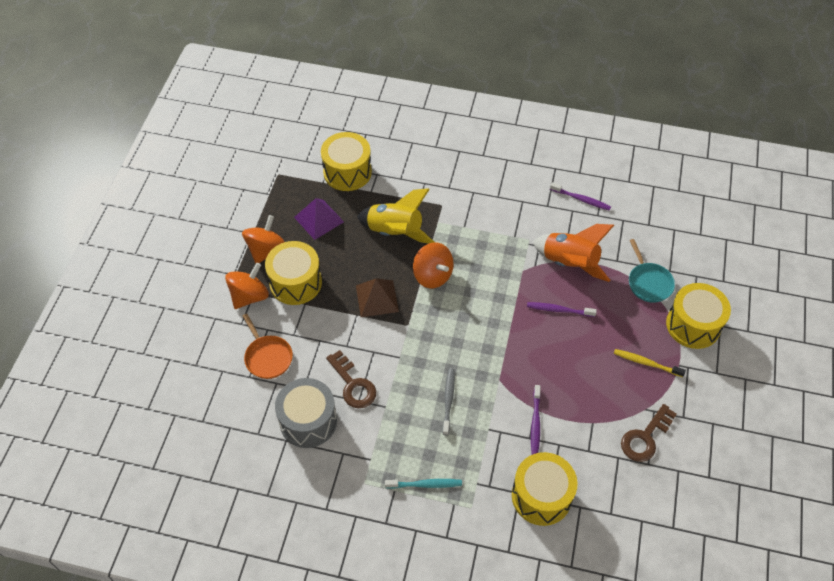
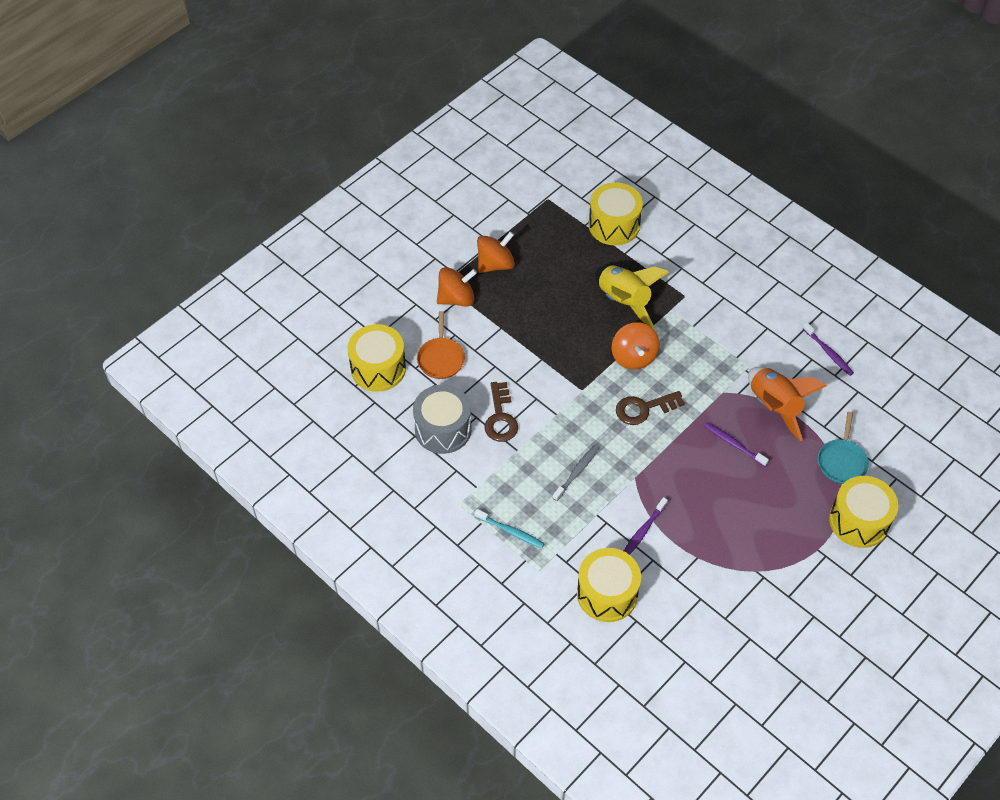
camera: 30 degrees right, 0 degrees up
yellow drum [265,241,322,305] -> yellow drum moved to [348,324,406,392]
purple pyramid [294,198,344,240] -> none
brown pyramid [356,279,399,317] -> none
yellow toothbrush [614,349,686,377] -> none
brown key [621,404,677,462] -> brown key moved to [616,391,685,425]

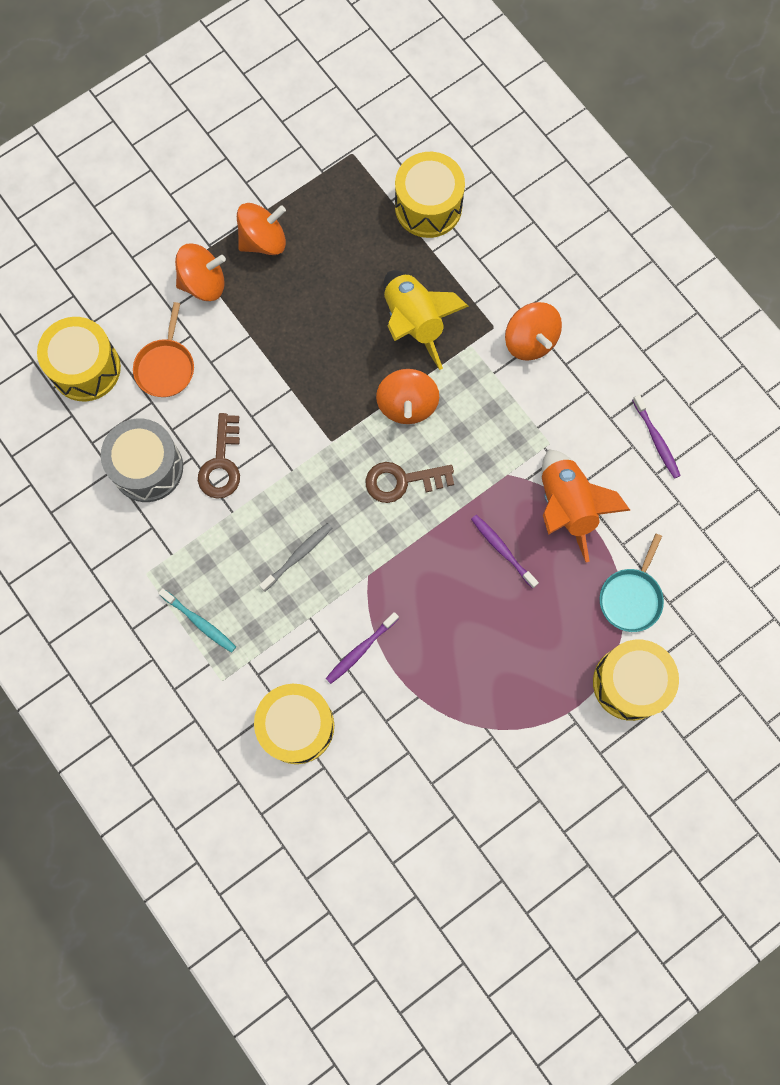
camera: 10 degrees right, 20 degrees up
none -> orange spinning top [505,302,562,361]

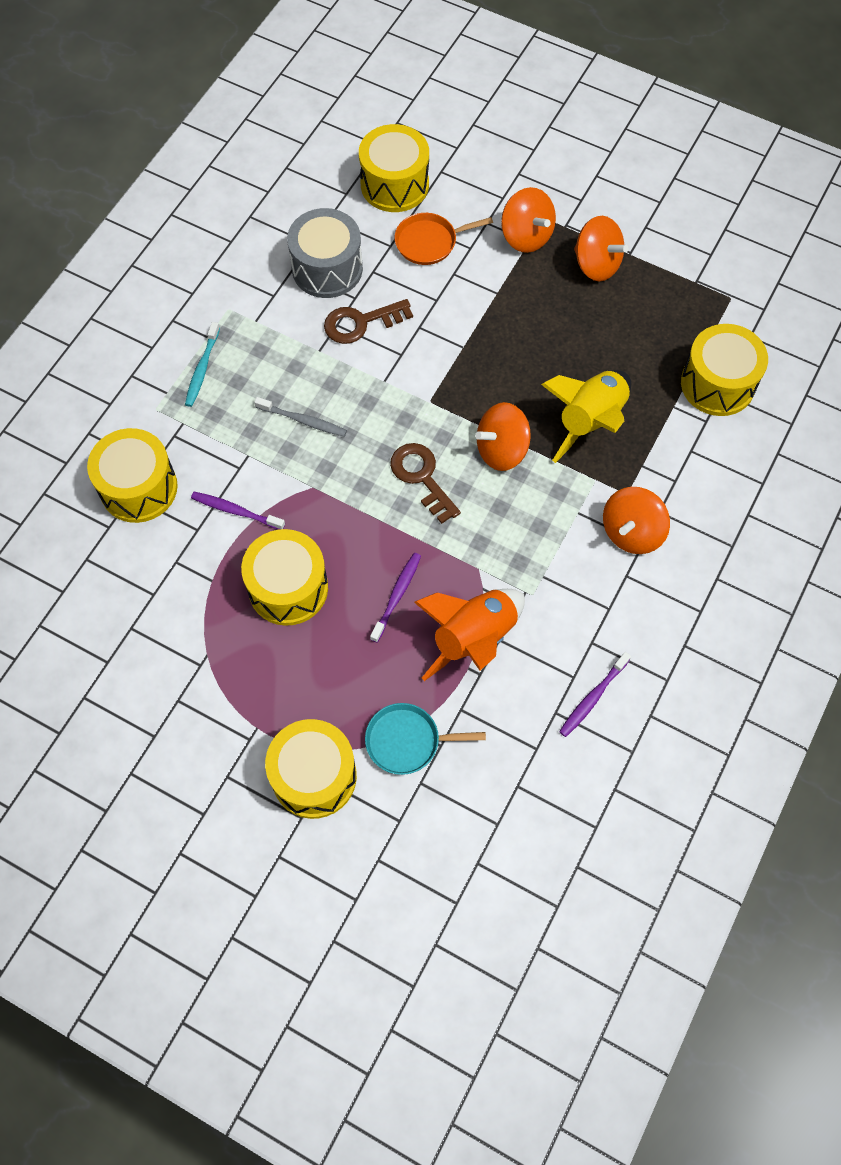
camera: 65 degrees right, 10 degrees down
none -> yellow drum [241,529,328,626]

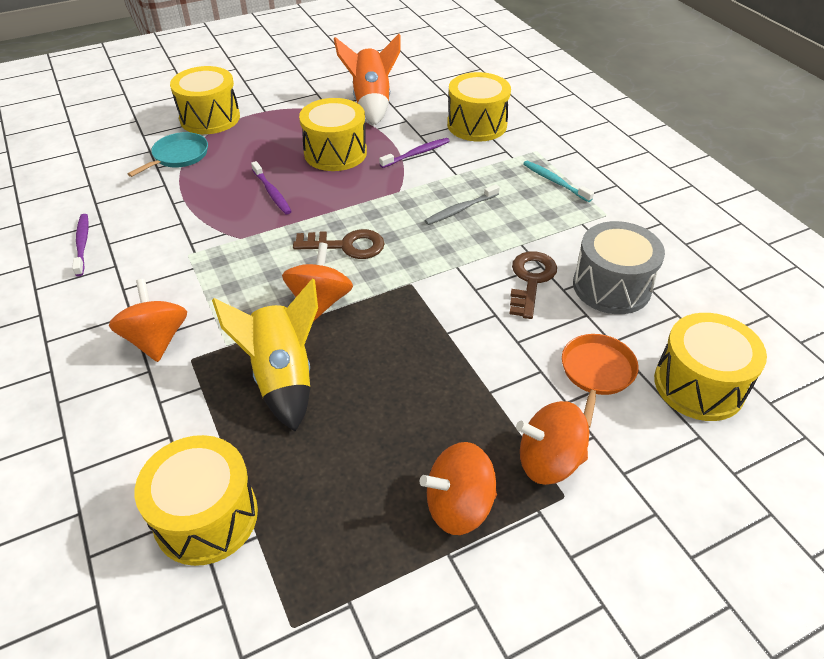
camera: 125 degrees right, 20 degrees down
orange rocket [414,589,525,681] -> orange rocket moved to [334,34,401,125]

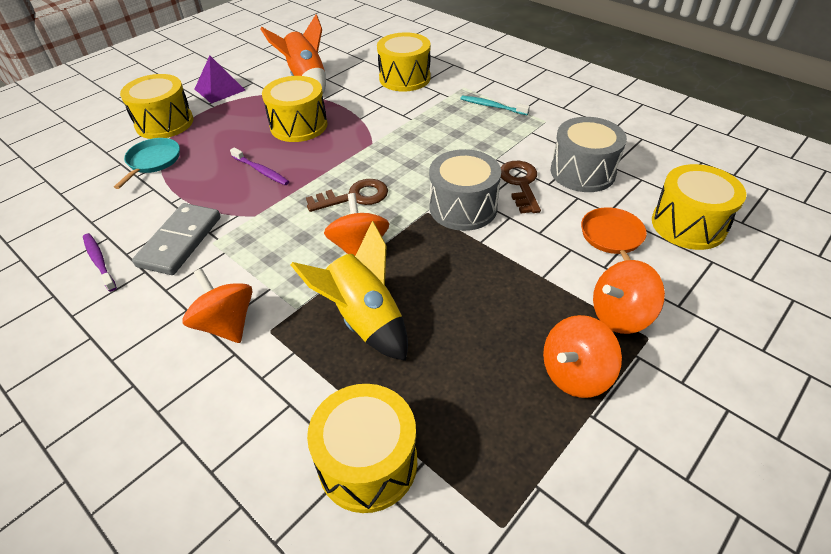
camera: 20 degrees left, 0 degrees up
purple toothbrush [379,138,450,168] -> none
grey toothbrush [424,184,500,225] -> none
none -> grey domino [132,203,221,275]
none -> purple pyramid [195,56,245,104]
none -> grey drum [429,149,501,231]

